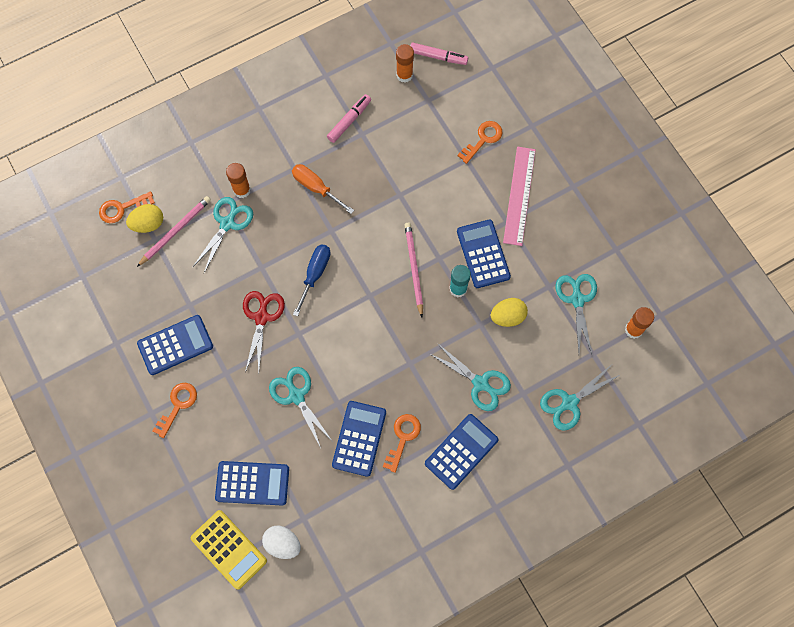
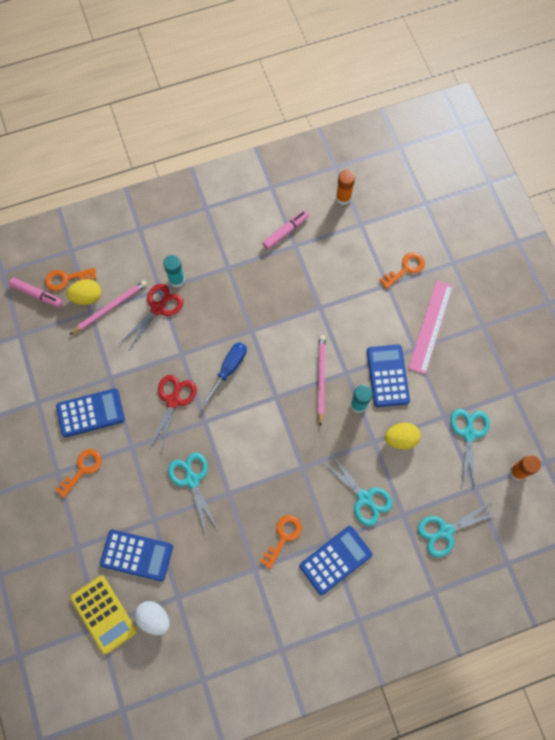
camera: 10 degrees right, 0 degrees up
turquoise scissors [192,197,253,273] -> red scissors [119,284,183,350]
orange glue stick [226,163,251,198] -> turquoise glue stick [163,255,185,287]
orange screwdriver [292,164,354,214] -> none
blue calculator [332,401,386,477] -> none
pink marker [410,43,468,65] -> pink marker moved to [9,277,63,308]

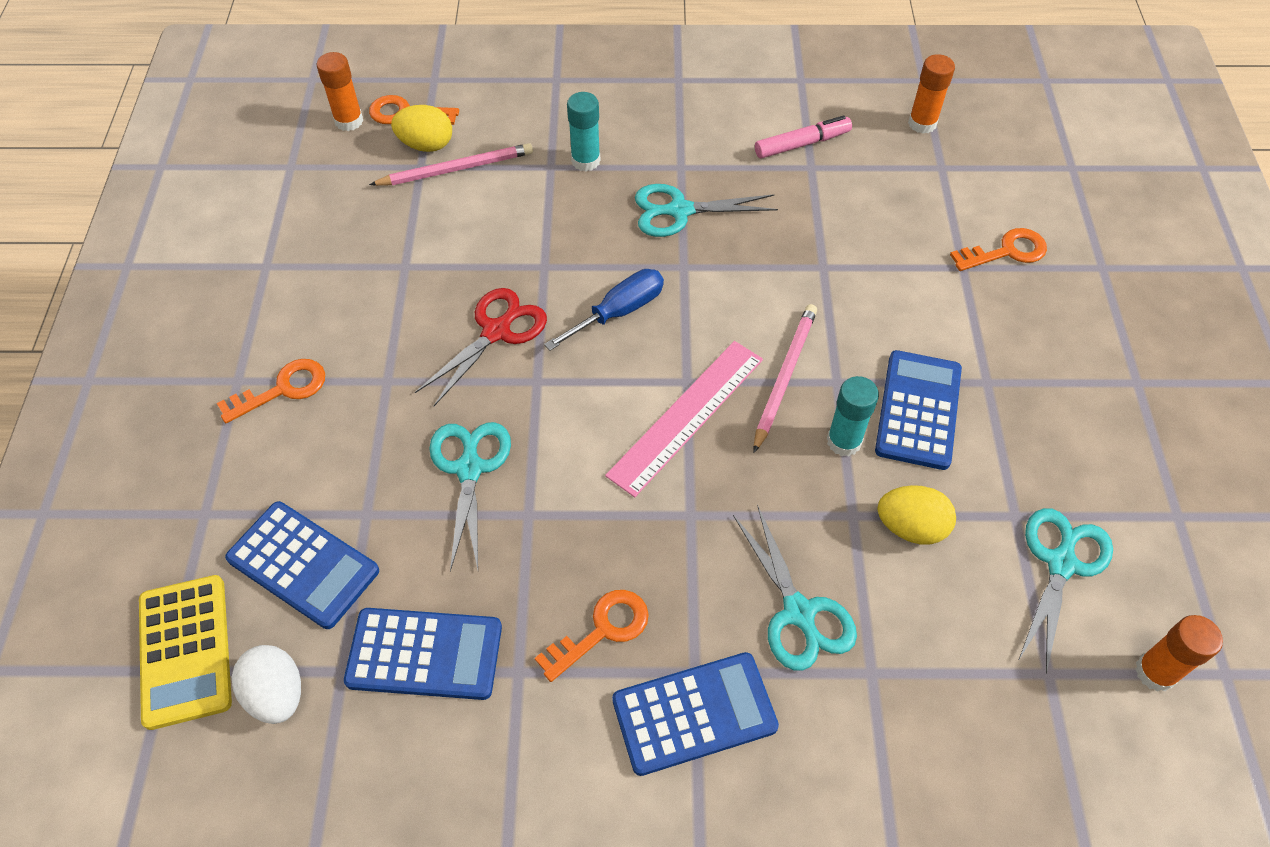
camera: 20 degrees right, 15 degrees down
pink marker [9,277,63,308] -> orange glue stick [317,52,363,131]
blue calculator [56,388,125,437] -> blue calculator moved to [344,608,502,700]
red scissors [119,284,183,350] -> none
pink ruler [408,280,453,374] -> pink ruler moved to [605,341,763,497]
turquoise scissors [417,502,498,558] -> turquoise scissors moved to [635,184,778,237]

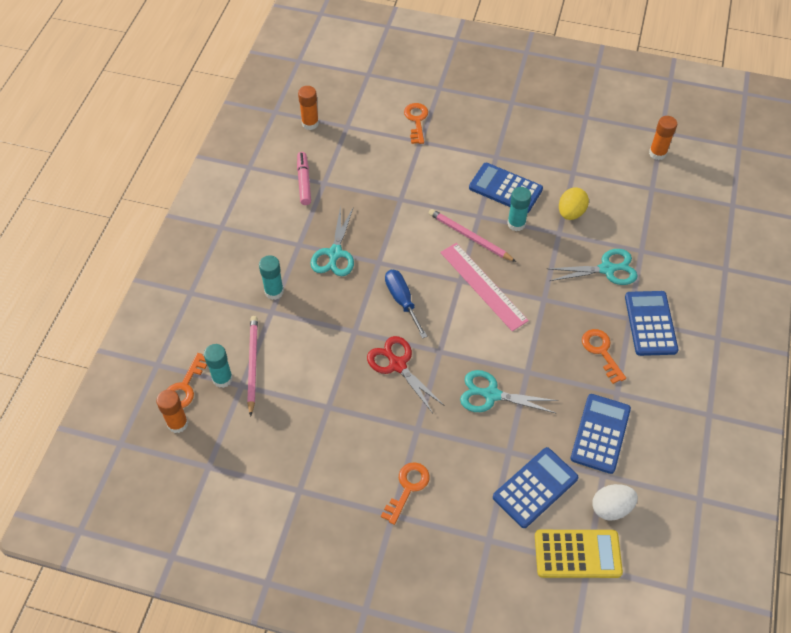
camera: 75 degrees left, 0 degrees up
orange key [217,359,325,423] -> orange key turned 45 degrees clockwise [381,462,430,525]
yellow egg [391,105,452,152] -> turquoise glue stick [204,344,233,388]
turquoise scissors [1018,508,1113,674] -> none

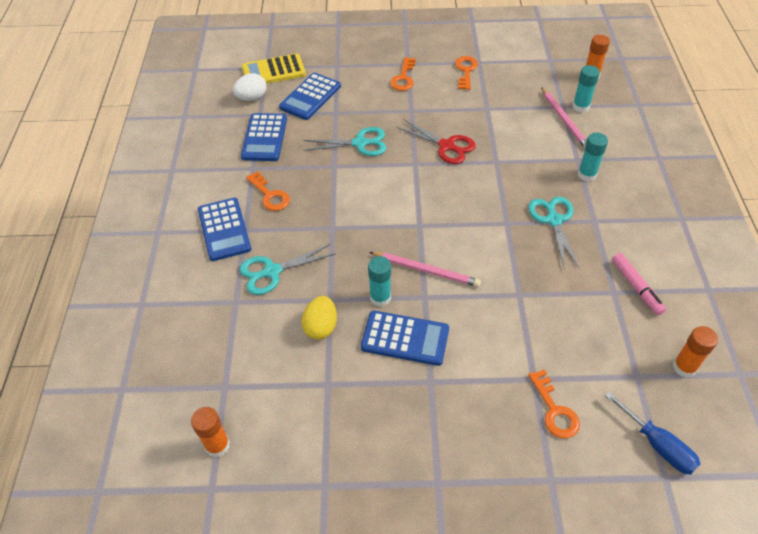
camera: 165 degrees right, 5 degrees down
orange key [167,353,207,408] -> orange key moved to [455,56,478,90]
blue screwdriver [385,270,427,339] -> blue screwdriver moved to [604,391,701,475]
pink ruler [440,243,529,331] -> none

